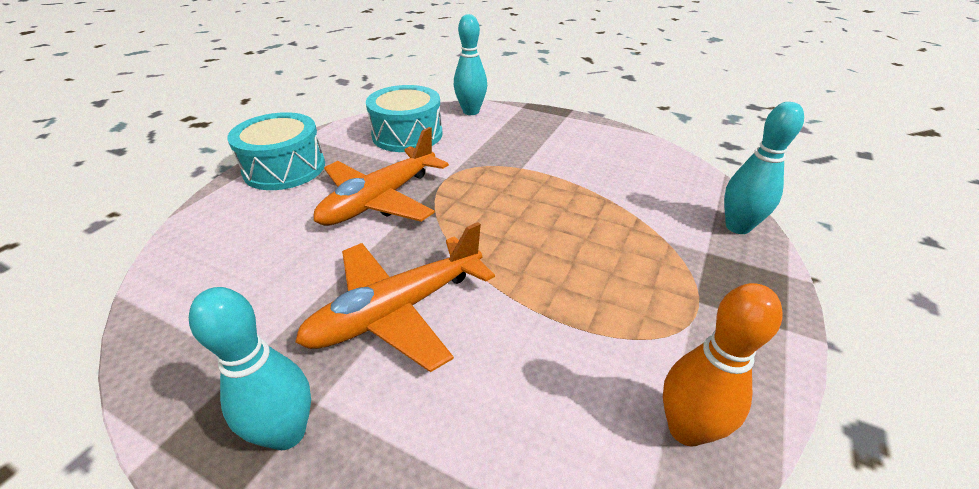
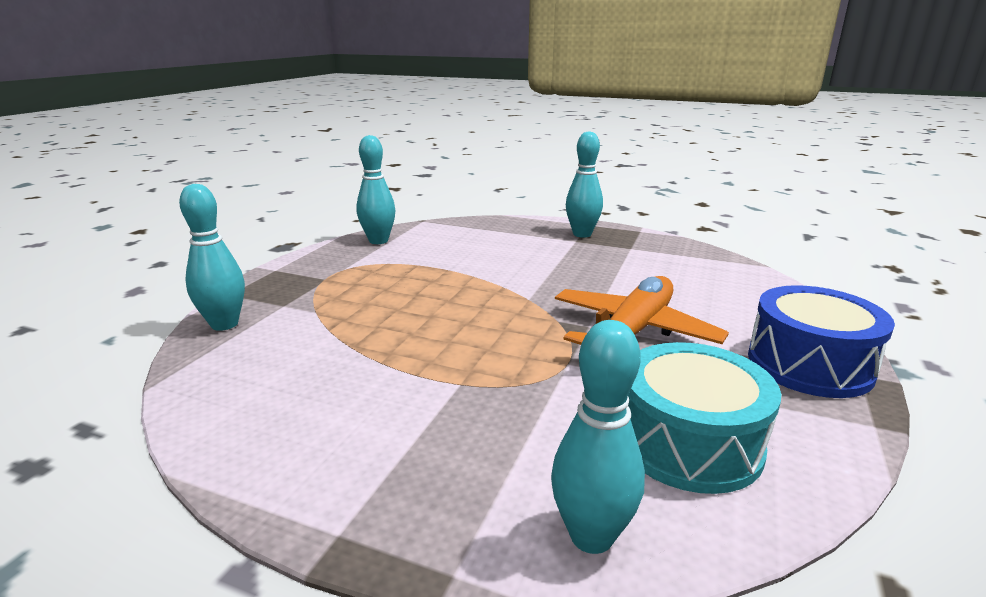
camera: 175 degrees right, 15 degrees down
turquoise drum [227,112,325,190] -> blue drum [748,285,895,398]
orange plane [295,222,495,372] -> none
orange bowling pin [663,283,783,446] -> turquoise bowling pin [357,135,395,244]

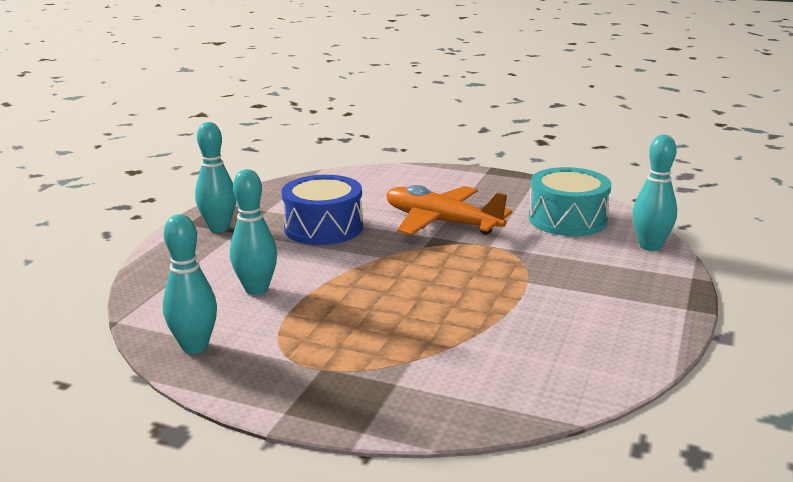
camera: 90 degrees left, 0 degrees up
turquoise bowling pin [179,184,245,331] -> turquoise bowling pin moved to [230,169,277,295]
blue drum [748,285,895,398] -> blue drum moved to [282,175,363,245]

